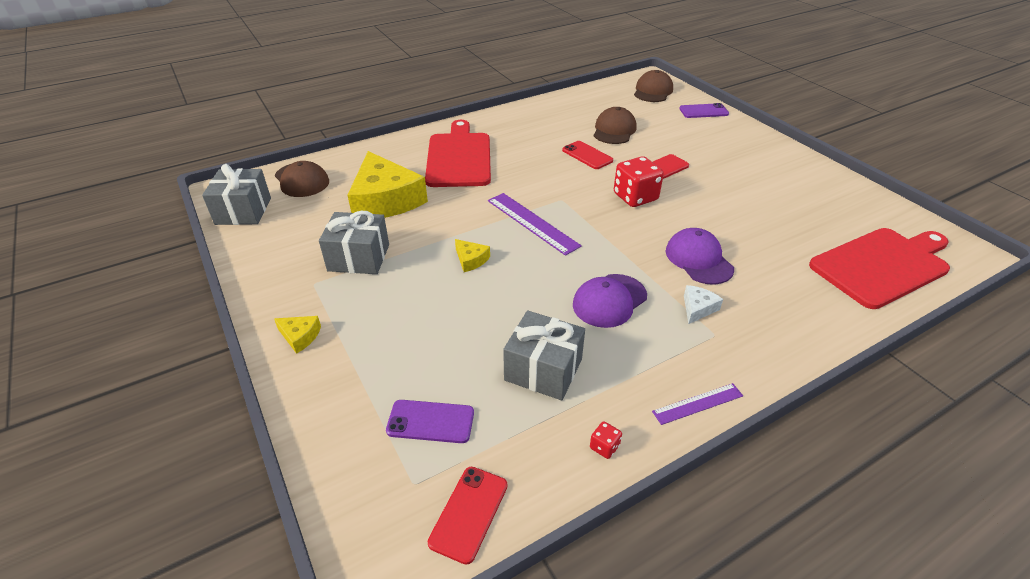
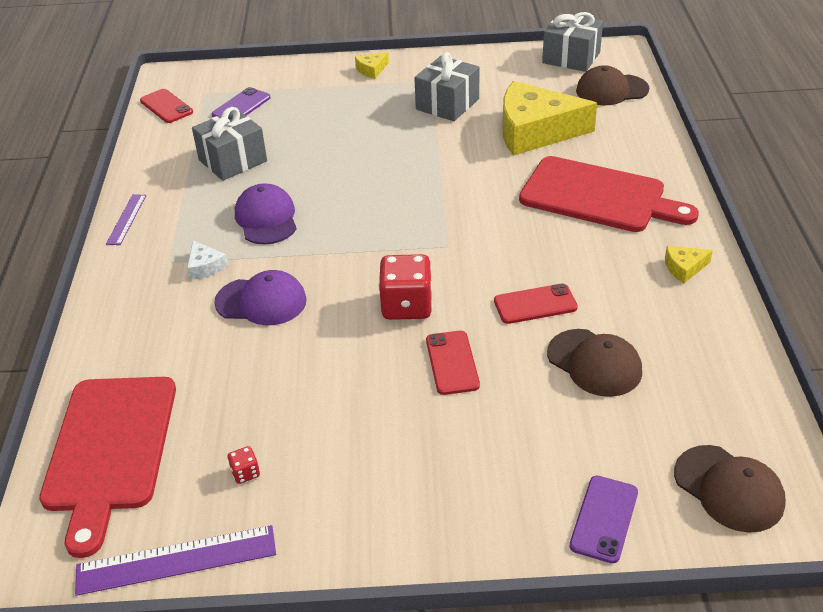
camera: 120 degrees right, 0 degrees up
yellow cheese [455,239,490,272] -> yellow cheese moved to [665,246,713,283]
purple ruler [488,193,582,256] -> purple ruler moved to [75,525,276,596]
red dice [590,421,622,459] -> red dice moved to [228,446,260,484]

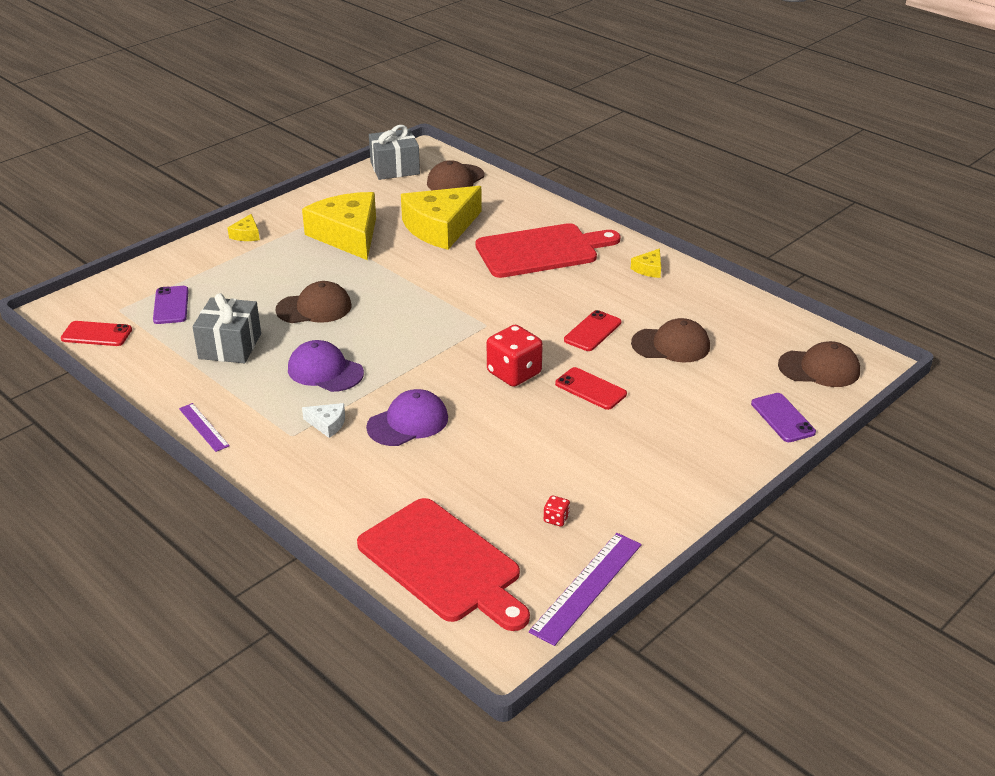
camera: 45 degrees left, 5 degrees down
grey gift [414,52,479,121] -> yellow cheese [302,192,376,260]
none -> brown cap [276,281,351,323]

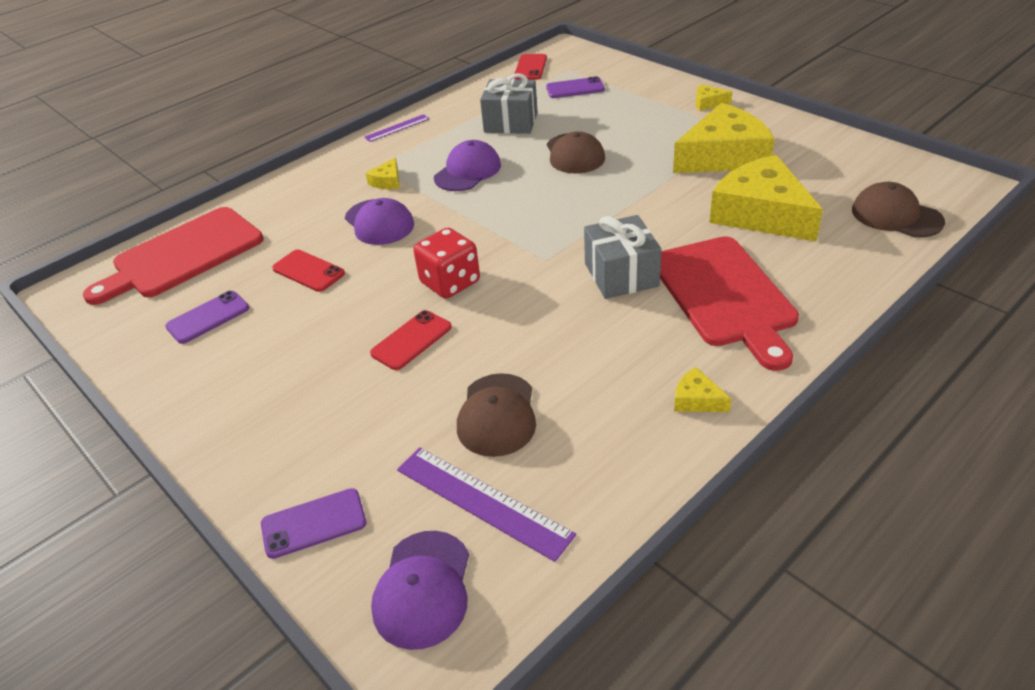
camera: 95 degrees right, 5 degrees up
white cheese [302,403,345,438] -> yellow cheese [366,158,400,189]
grey gift [369,125,420,180] -> grey gift moved to [584,215,662,299]
purple ruler [529,533,642,646] -> purple ruler moved to [397,447,576,562]
red dice [544,495,570,527] -> purple phone [165,291,249,344]
red phone [564,310,621,351] -> red phone moved to [272,250,345,292]
brown cap [778,341,860,387] -> purple cap [371,531,469,650]

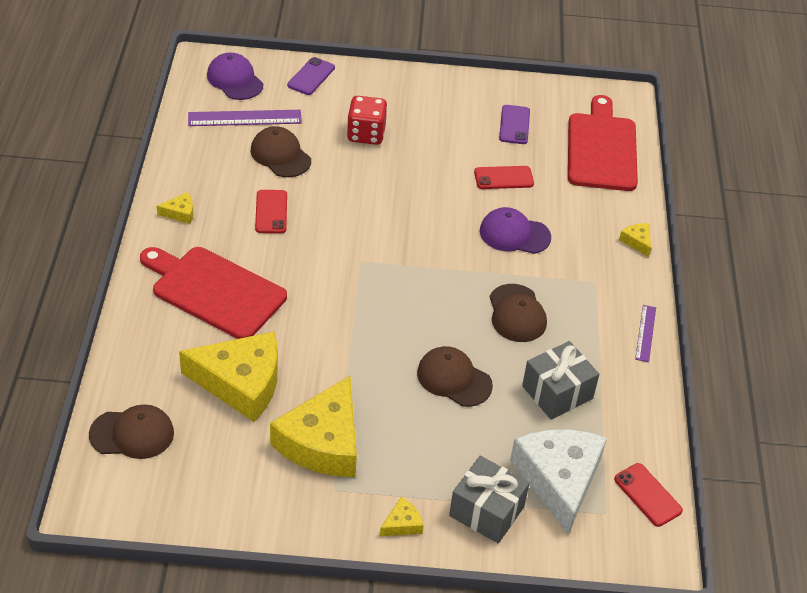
camera: 130 degrees right, 5 degrees up
yellow cheese [366,158,400,189] -> yellow cheese moved to [619,223,651,257]
red phone [370,310,452,370] -> red phone moved to [255,190,287,233]
red dice [413,228,480,299] -> red dice moved to [347,96,387,145]
purple cap [434,140,501,191] -> brown cap [490,284,547,342]
purple phone [546,76,605,98] -> white cheese [510,429,607,535]
grey gift [584,215,662,299] -> grey gift moved to [449,456,530,543]

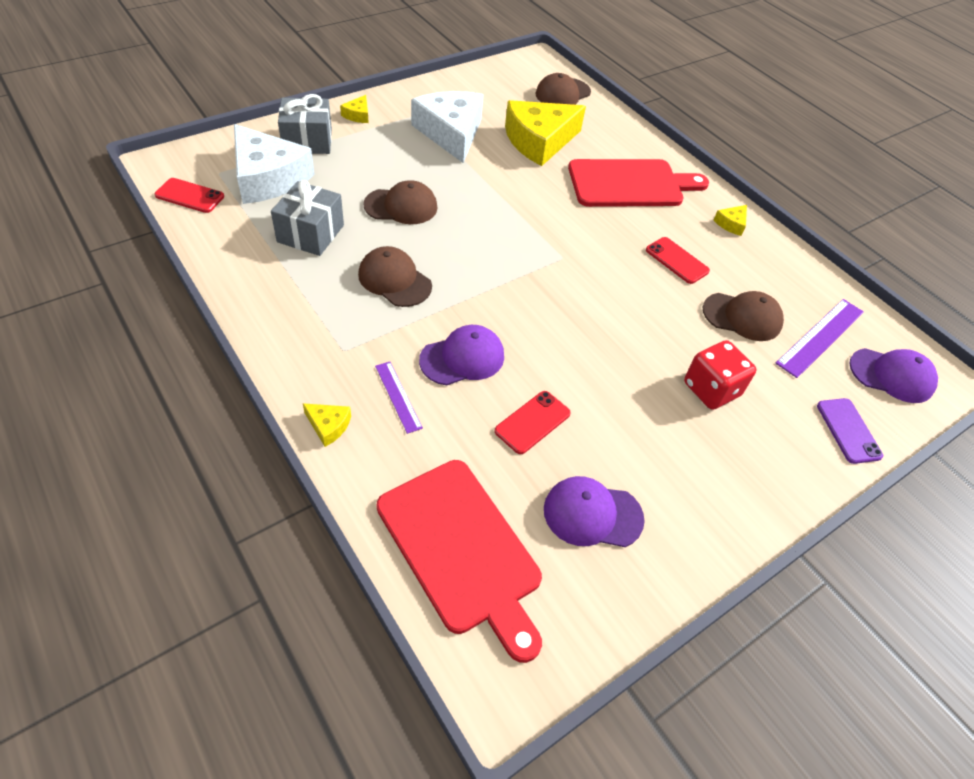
camera: 140 degrees right, 5 degrees up
yellow cheese [270,376,357,477] -> white cheese [411,91,483,163]
purple phone [499,105,530,144] -> purple cap [544,476,645,547]
purple ruler [635,305,656,362] -> purple ruler moved to [375,362,423,434]

